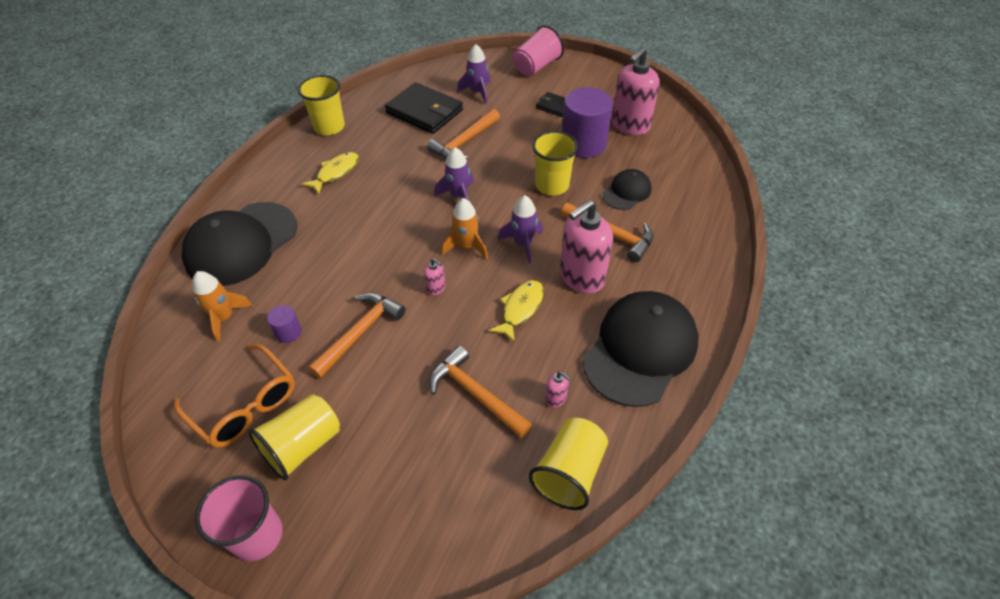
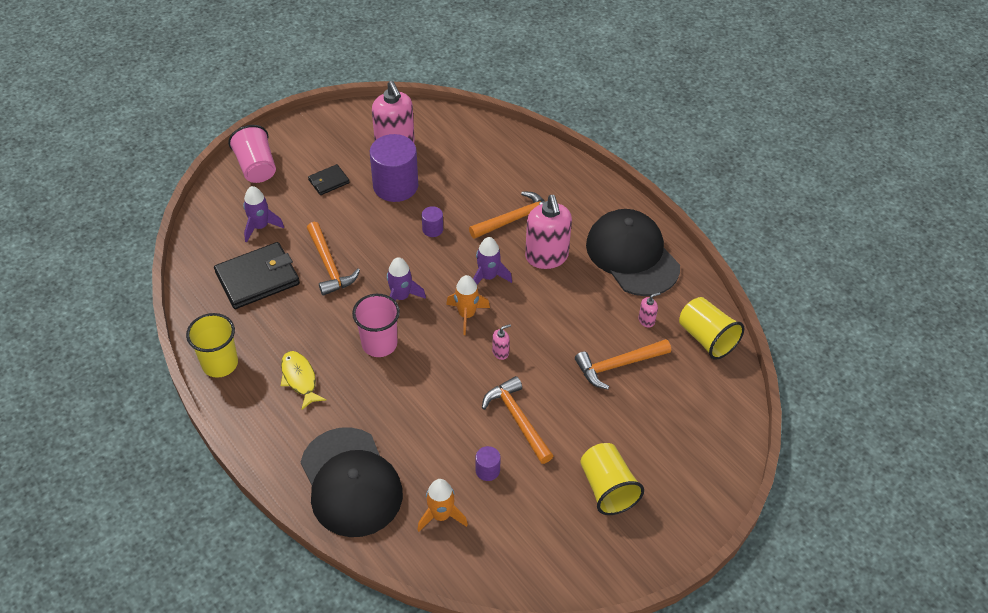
camera: 65 degrees left, 0 degrees up
orange glasses [174,344,295,448] -> none
pink cup [195,475,283,561] -> pink cup moved to [352,294,400,357]
yellow fish [489,280,544,343] -> none
yellow cup [532,131,578,195] -> purple cylinder [422,206,443,237]
black cap [602,169,651,210] -> none

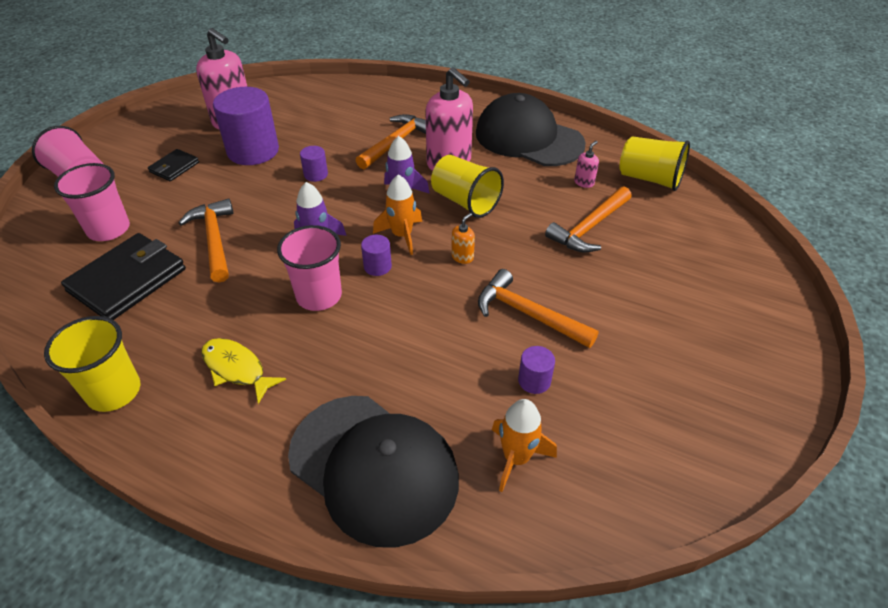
camera: 25 degrees left, 5 degrees down
purple rocket [243,186,284,243] -> pink cup [54,163,130,241]
orange hammer [307,222,360,296] -> orange hammer turned 150 degrees counterclockwise [179,199,234,283]
pink soap dispenser [492,324,511,360] -> orange soap dispenser [451,213,475,264]
yellow cup [580,443,644,515] -> yellow cup moved to [431,155,504,218]
none -> purple cylinder [361,235,392,276]

